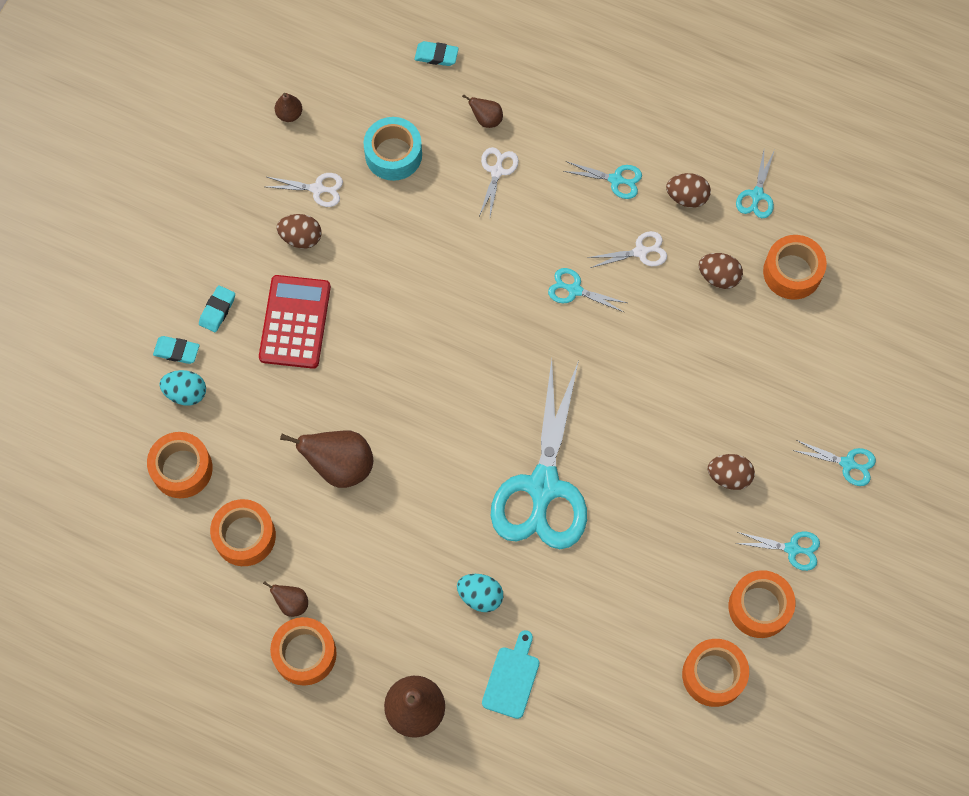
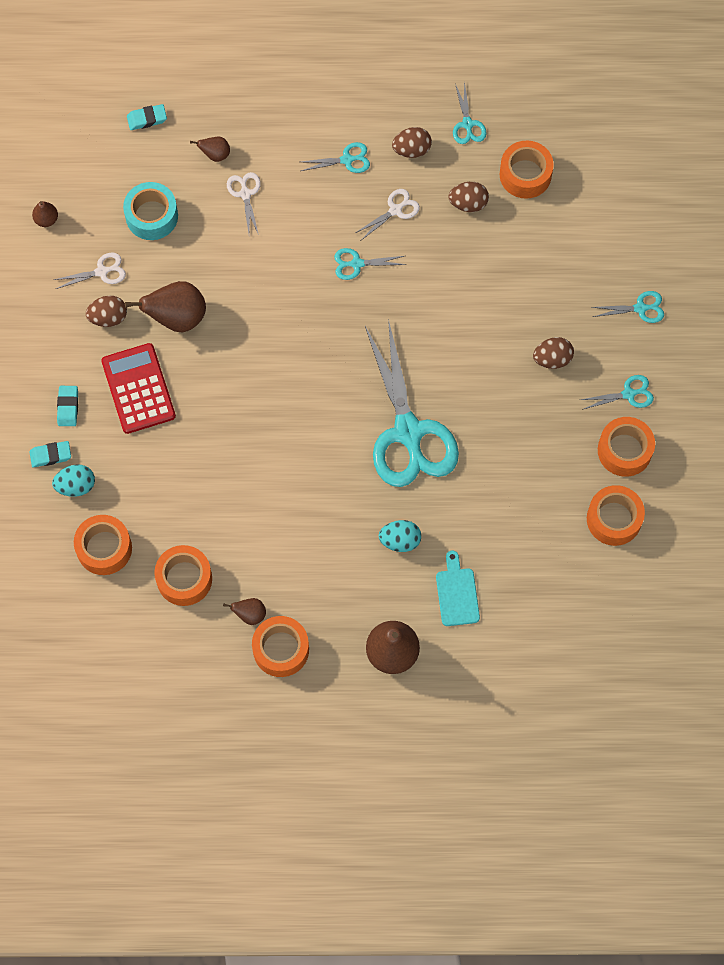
camera: 25 degrees left, 0 degrees up
brown pear [280,430,373,488] -> brown pear moved to [125,281,206,332]

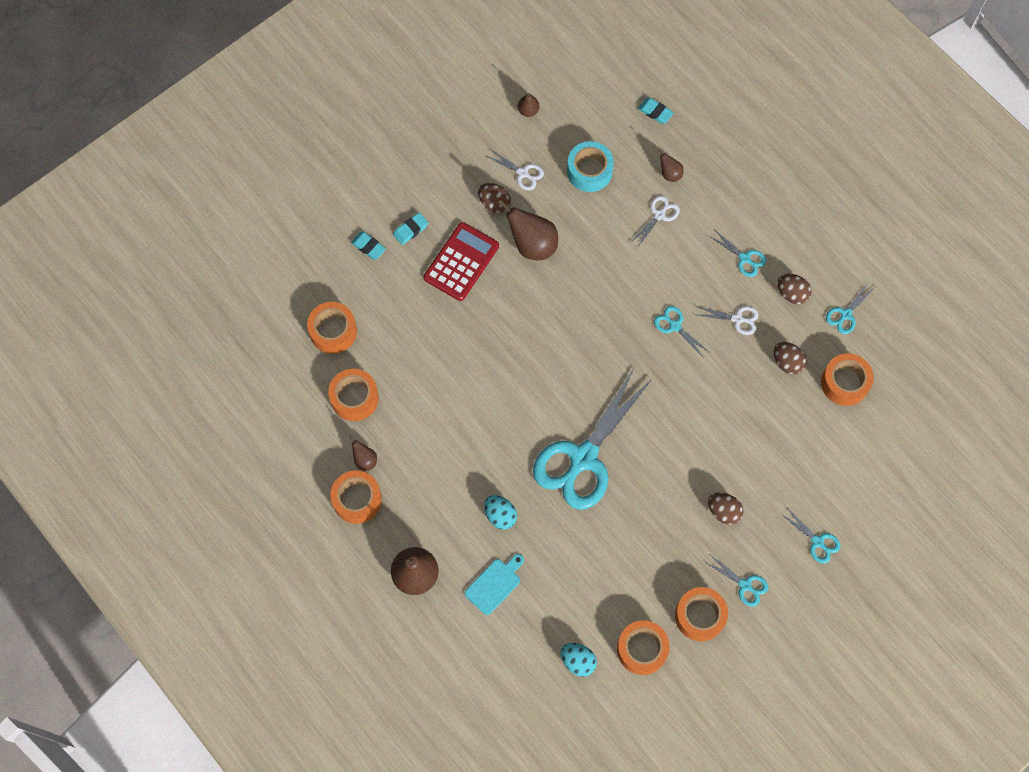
camera: 50 degrees right, 0 degrees up
turquoise egg [52,464,95,497] -> turquoise egg moved to [561,643,597,677]

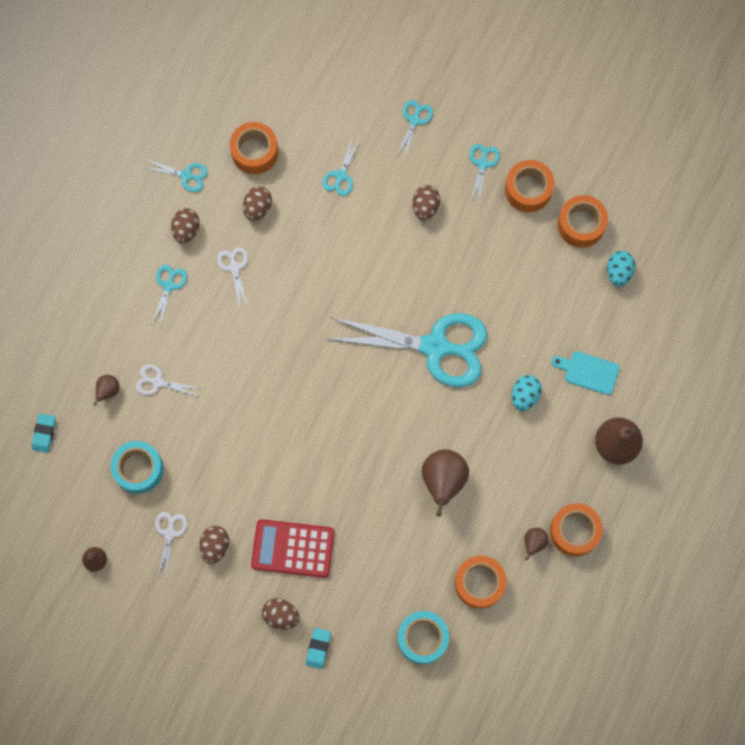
camera: 115 degrees left, 5 degrees up
orange tape [307,302,357,354] -> turquoise tape [398,611,449,664]
turquoise eraser [393,212,428,245] -> brown egg [262,598,300,629]
brown pear [498,200,558,260] -> brown pear moved to [422,449,469,516]
turquoise scissors [654,306,709,358] -> turquoise scissors moved to [322,136,361,196]

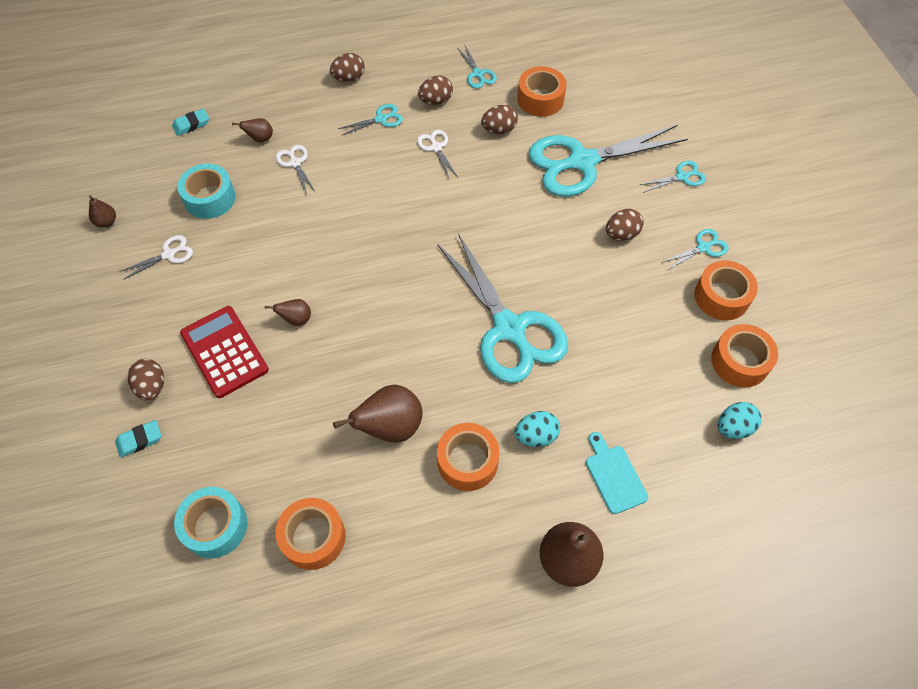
camera: 50 degrees right, 15 degrees down
brown egg [199,526,229,564] -> brown egg moved to [330,53,365,82]
white scissors [217,247,248,310] -> white scissors turned 60 degrees counterclockwise [417,130,458,178]
turquoise scissors [322,136,361,196] -> turquoise scissors [529,125,688,197], size x2.41
brown pear [524,528,549,560] -> brown pear moved to [265,299,311,326]
orange tape [550,503,603,556] -> orange tape moved to [437,423,500,491]

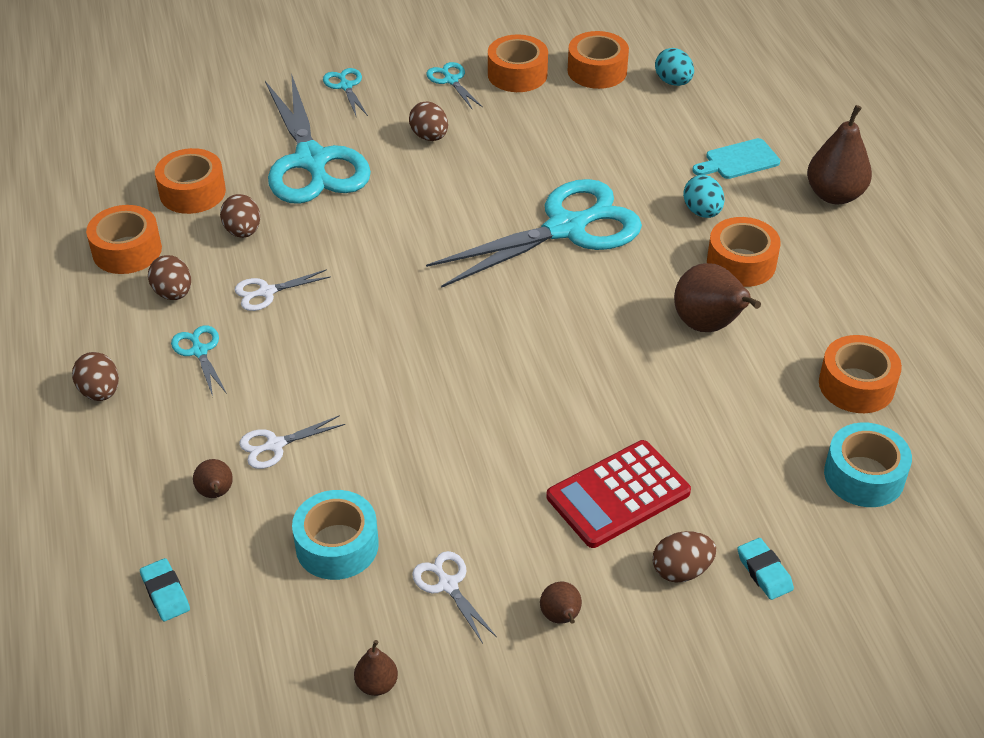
camera: 90 degrees left, 15 degrees down
brown pear [265,299,311,326] -> brown pear moved to [540,582,582,624]
turquoise scissors [457,46,497,88] -> orange tape [86,205,162,274]

